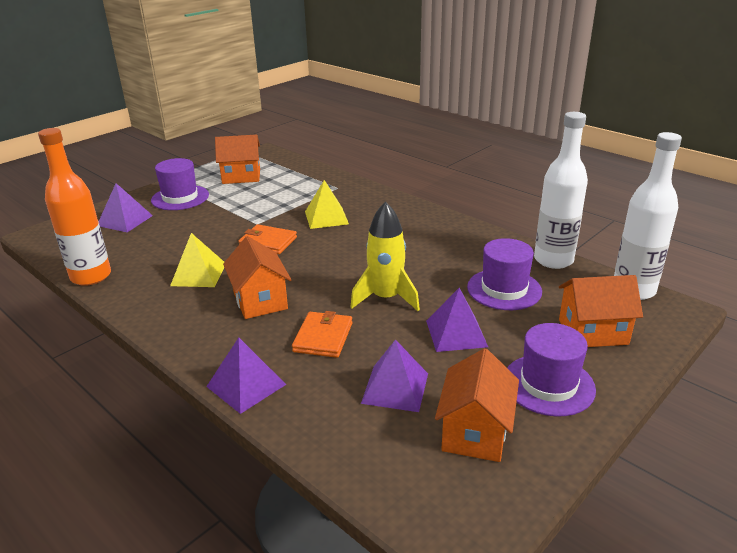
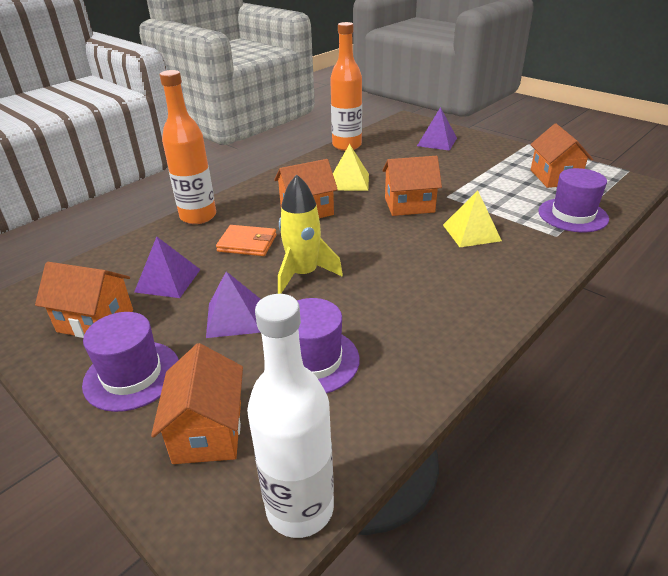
camera: 90 degrees right, 5 degrees up
purple hat [151,158,209,210] -> purple hat moved to [538,168,609,232]
purple pyramid [206,337,286,414] -> orange bottle [160,70,216,224]
orange wallet [238,224,297,254] -> orange house [382,156,442,216]
white bottle [534,112,588,269] -> none

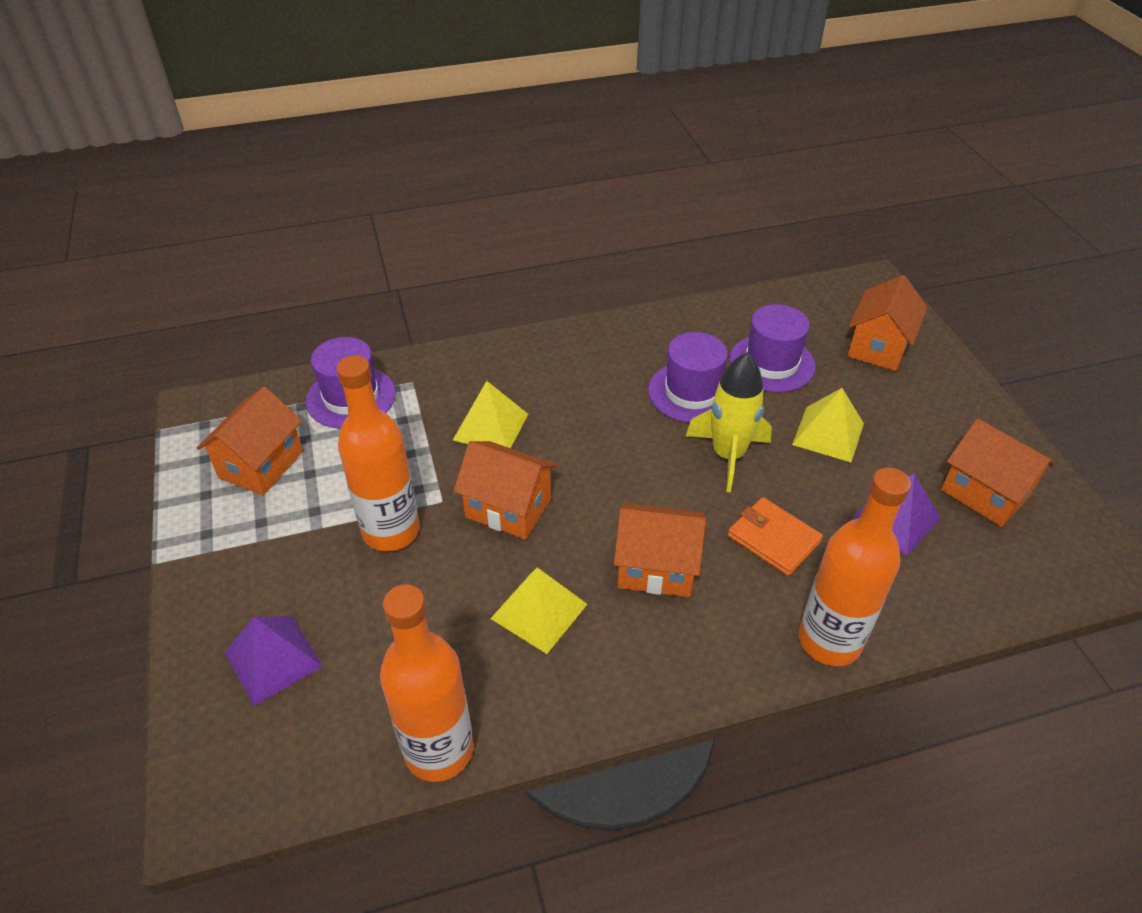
camera: 150 degrees left, 10 degrees up
purple hat [82,312,179,412] -> purple hat moved to [648,332,728,423]
purple pyramid [206,271,261,338] -> yellow pyramid [792,388,864,463]
white bottle [247,294,334,538] -> none
none -> orange bottle [336,355,420,552]

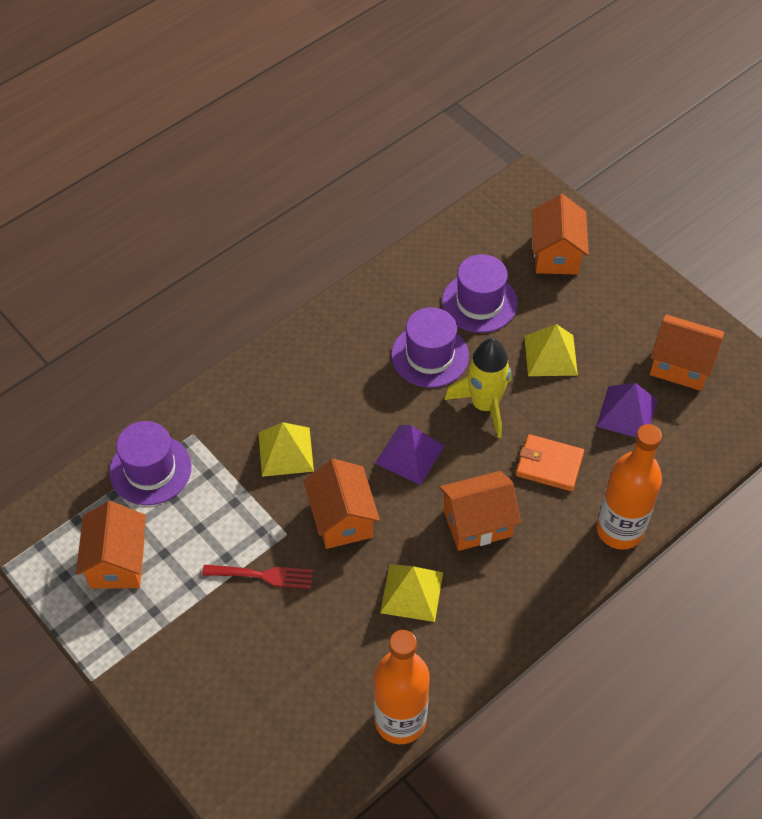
camera: 25 degrees left, 10 degrees up
purple pyramid [225,616,323,706] -> purple pyramid moved to [375,425,444,485]
orange bottle [336,355,420,552] -> red fork [202,565,313,589]
orange house [454,441,557,540] -> orange house turned 75 degrees clockwise [304,459,380,549]

